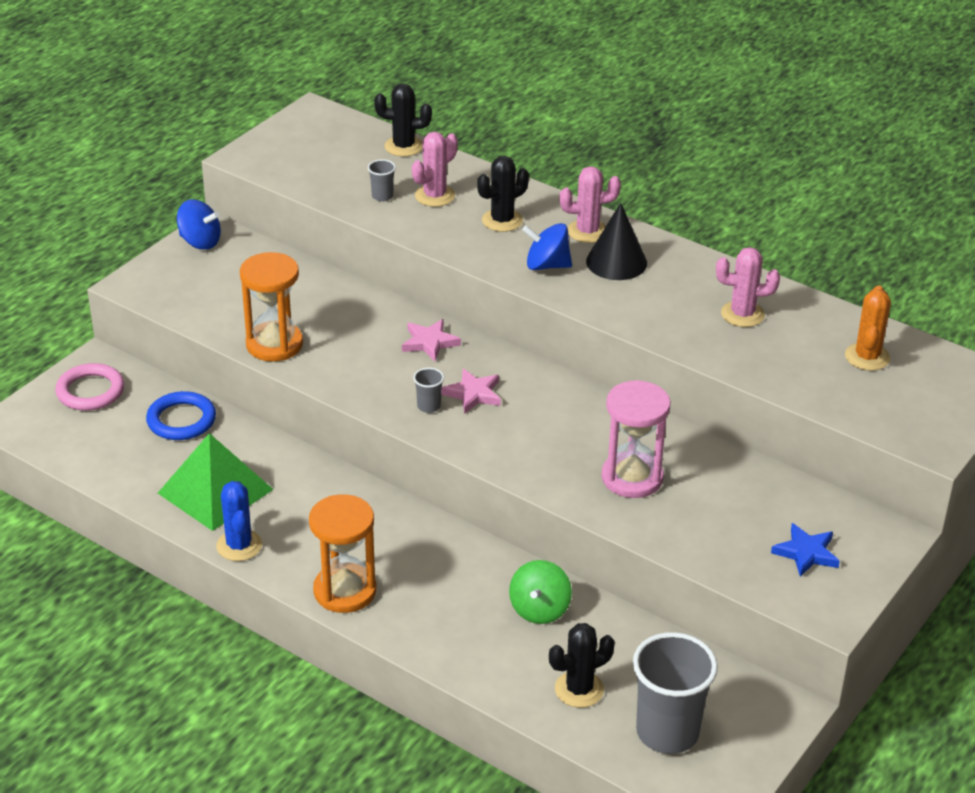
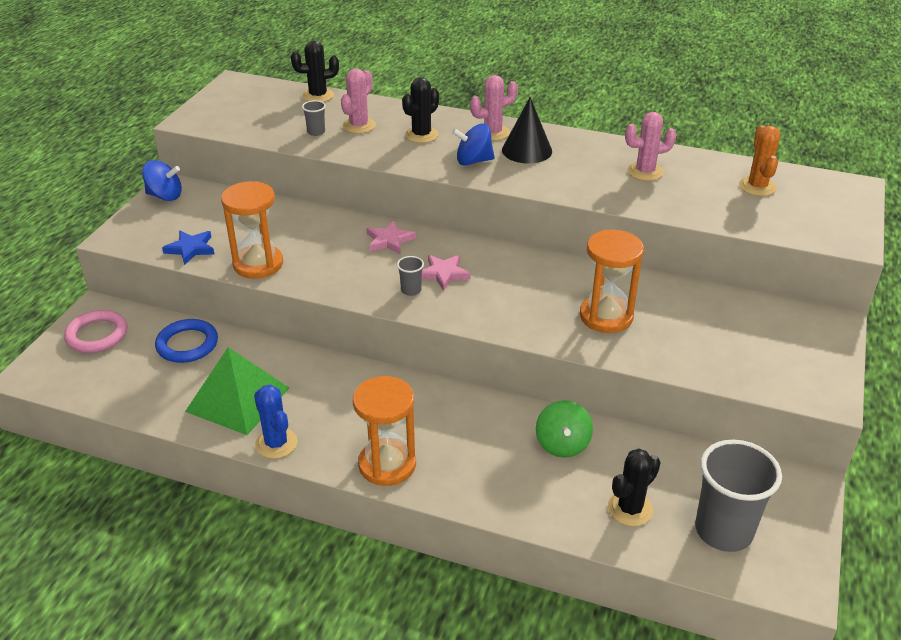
camera: 15 degrees left, 0 degrees up
pink hourglass [601,380,671,498] -> orange hourglass [580,229,644,333]
blue star [771,523,840,577] -> blue star moved to [162,231,214,265]

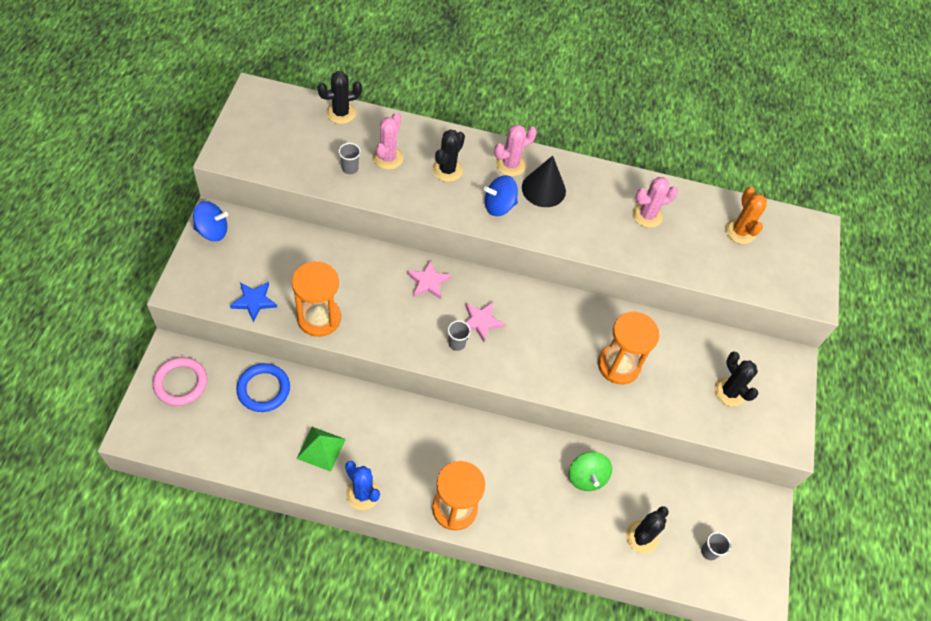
camera: 15 degrees left, 20 degrees up
green pyramid [185,347,289,435] -> green pyramid [296,427,346,472], size x0.61
grey cup [695,440,782,552] -> grey cup [701,532,731,560], size x0.43
none -> black cactus [714,352,759,406]

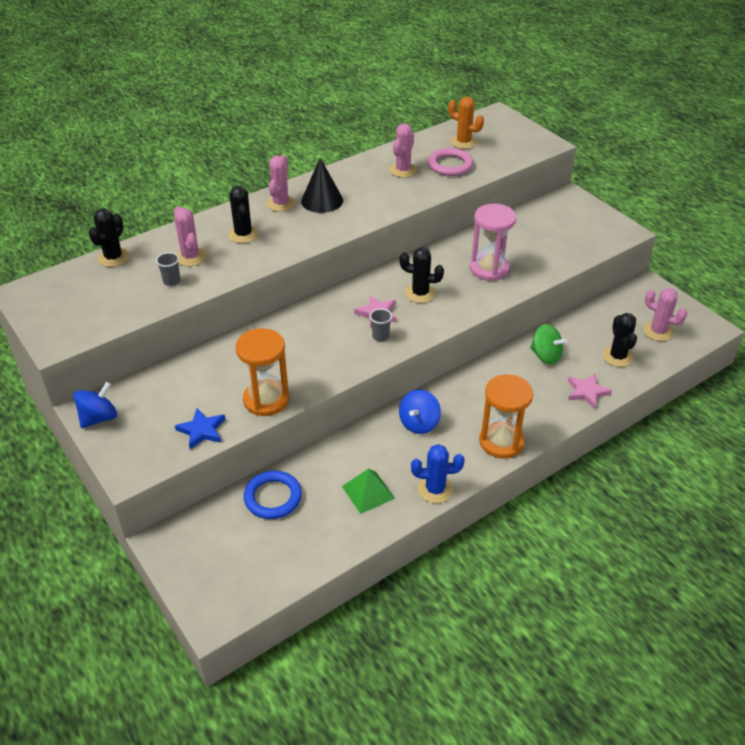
camera: 40 degrees left, 15 degrees down
pink ring [153,357,207,406] -> pink ring moved to [428,148,473,176]
pink star [407,260,451,299] -> pink star moved to [568,374,612,409]
blue spinning top [483,175,518,216] -> blue spinning top moved to [399,390,441,434]
orange hourglass [598,311,659,384] -> pink hourglass [470,204,517,281]
grey cup [701,532,731,560] -> pink cactus [643,288,687,341]
black cactus [714,352,759,406] -> black cactus moved to [400,247,444,303]

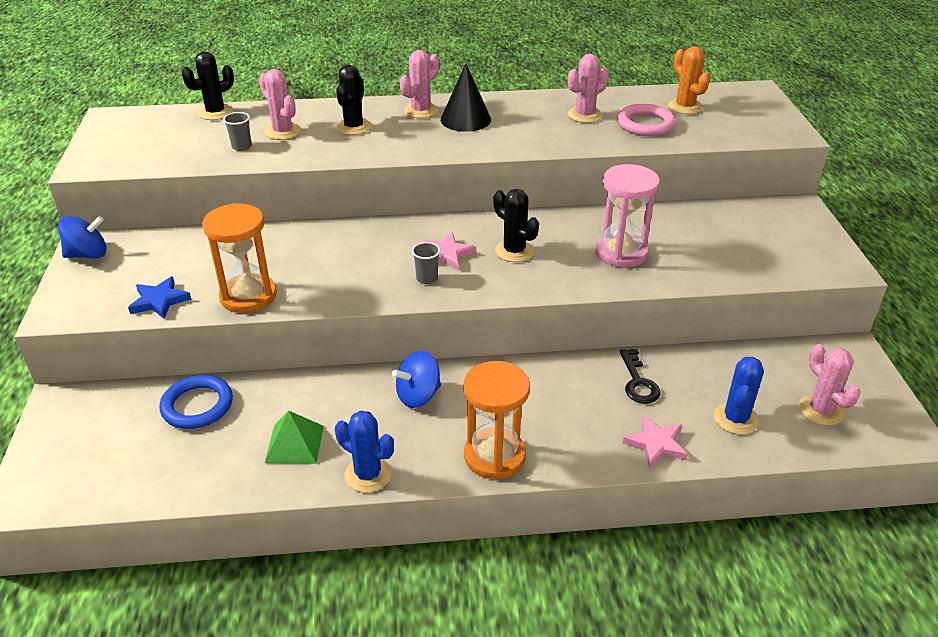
camera: 30 degrees right, 5 degrees down
pink cactus [174,207,207,266] -> pink cactus turned 45 degrees counterclockwise [259,69,301,140]
green spinning top [530,324,567,365] -> black key [620,349,660,403]
black cactus [603,313,637,367] -> blue cactus [714,357,764,435]

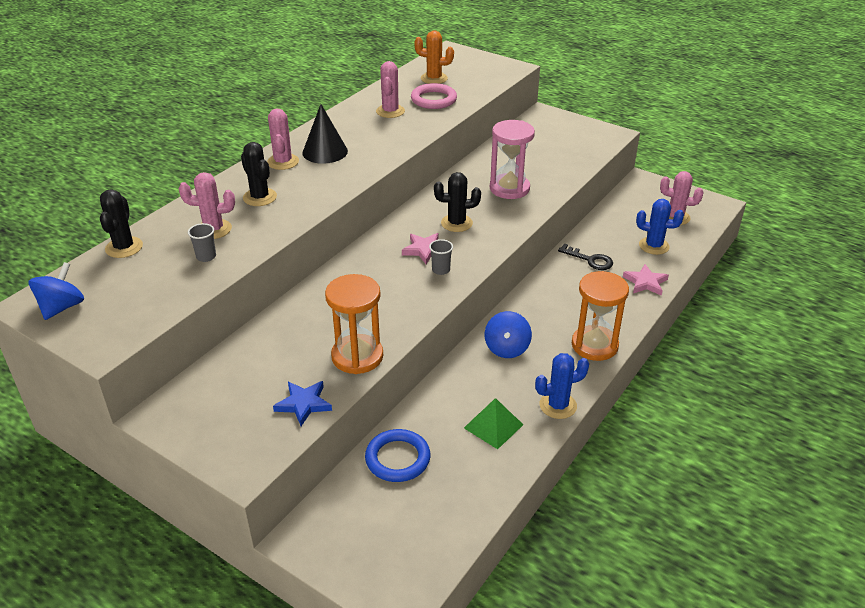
camera: 50 degrees left, 0 degrees up
blue spinning top [58,216,107,258] -> blue spinning top moved to [29,262,84,320]
blue cactus [714,357,764,435] -> blue cactus turned 45 degrees counterclockwise [636,199,684,255]

